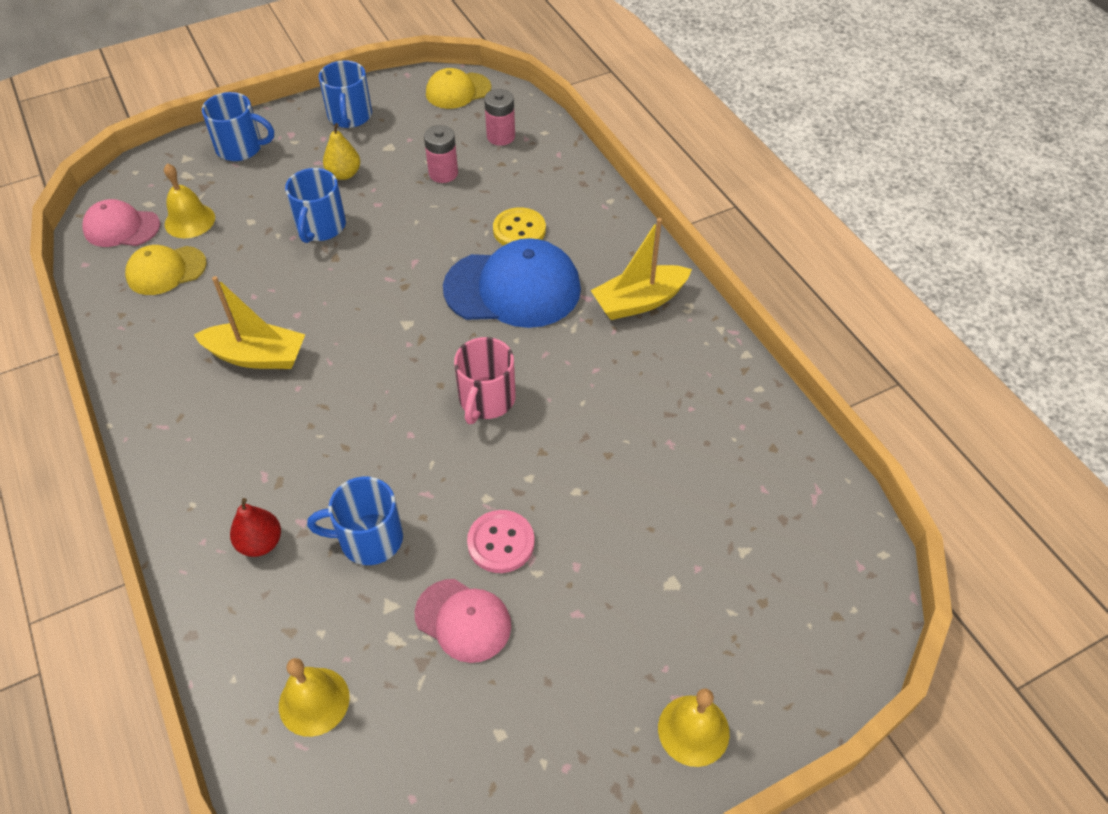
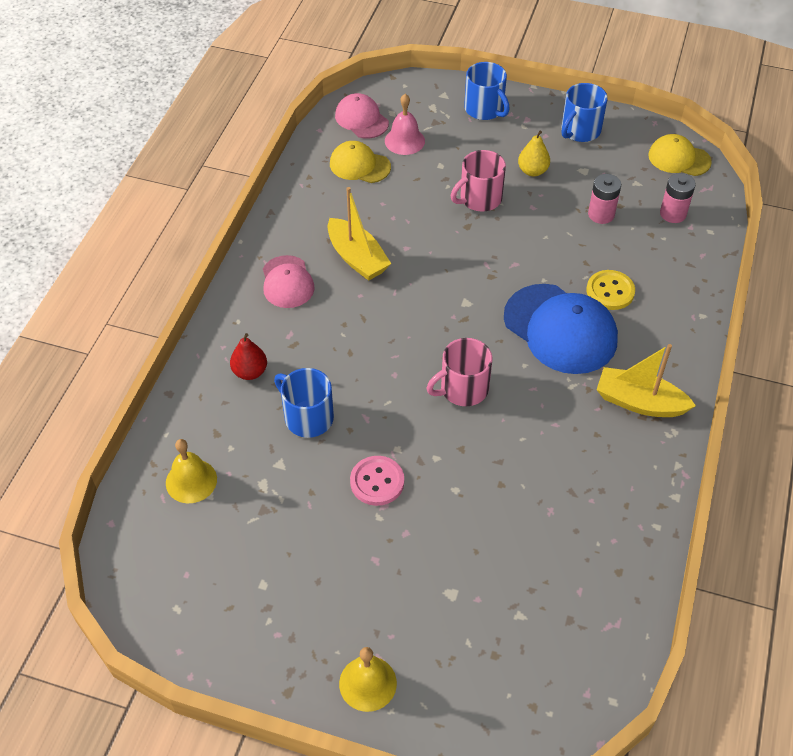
camera: 45 degrees right, 0 degrees up
yellow bell [164,163,215,238] -> pink bell [385,94,425,155]
blue mug [285,168,346,243] -> pink mug [451,150,506,211]
pink cap [415,579,511,663] -> pink cap moved to [263,255,315,308]

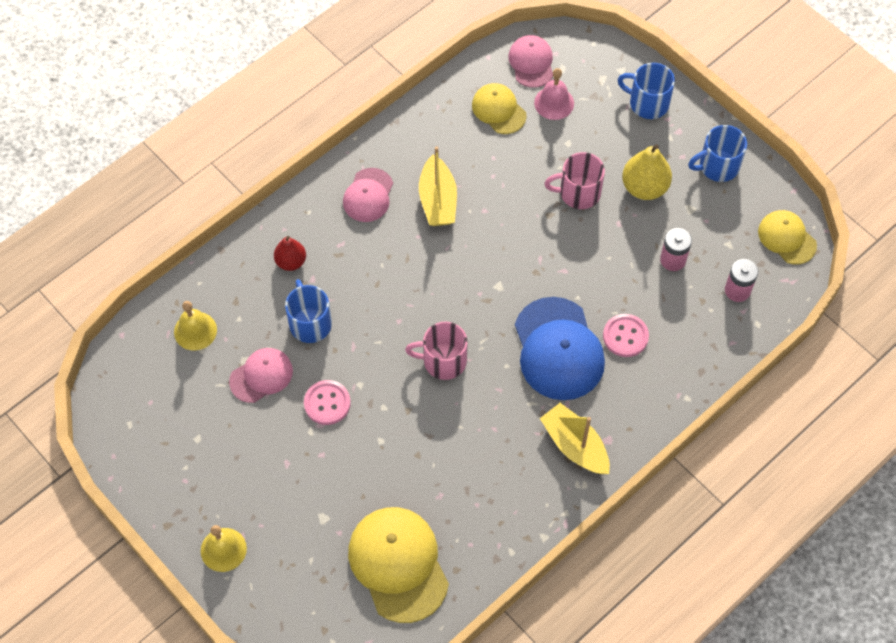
camera: 30 degrees right, 10 degrees up
blue mug [464,62,510,120] -> blue mug turned 120 degrees clockwise [617,63,675,119]
yellow pear [518,130,550,177] -> yellow pear [622,144,672,200], size x1.55
yellow button [586,270,635,310] -> pink button [603,314,649,357]
none -> pink cap [229,348,293,403]
none -> yellow cap [348,507,449,623]

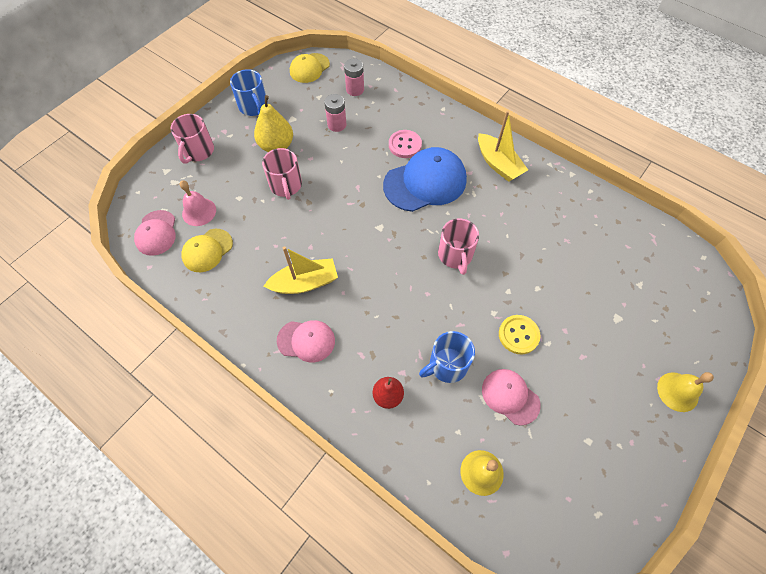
camera: 100 degrees left, 0 degrees up
pink button [304,380,351,425] -> yellow button [499,315,541,355]
yellow cap [348,507,449,623] -> none
pink cap [508,35,553,88] -> pink cap turned 75 degrees counterclockwise [134,210,176,256]
yellow boat [540,403,610,474] -> yellow boat turned 75 degrees counterclockwise [478,111,528,182]
blue mug [617,63,675,119] -> pink mug [170,114,214,164]

